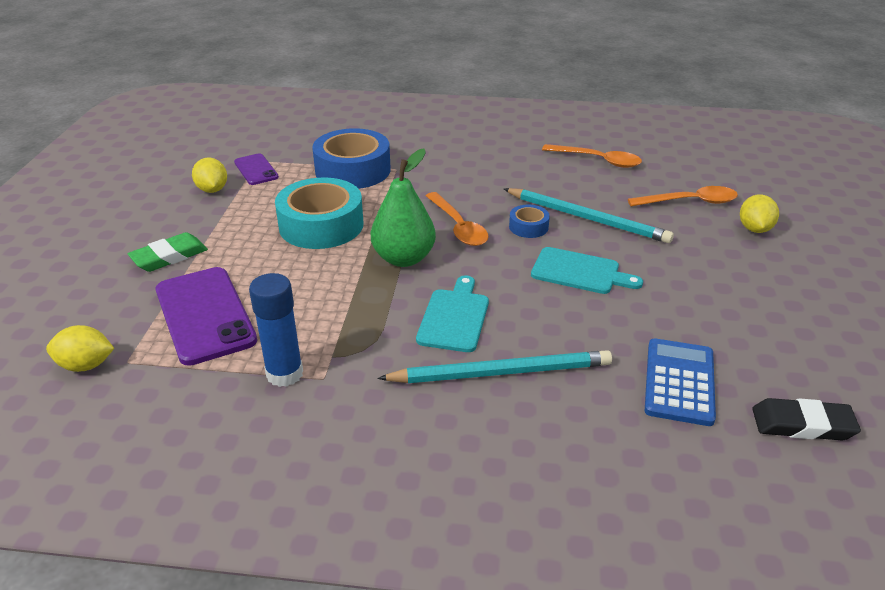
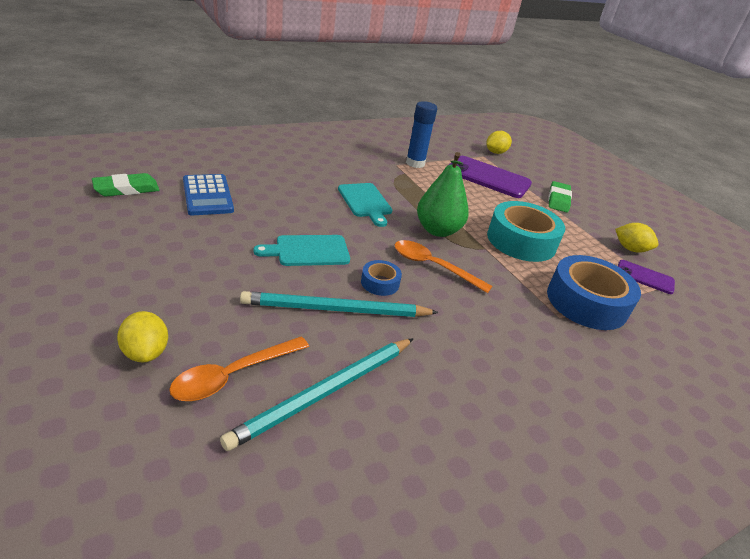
camera: 140 degrees right, 0 degrees up
turquoise pencil [377,350,612,383] -> turquoise pencil moved to [220,338,414,451]
orange spoon [542,144,642,168] -> none
black eraser [752,398,861,440] -> green eraser [92,173,159,197]

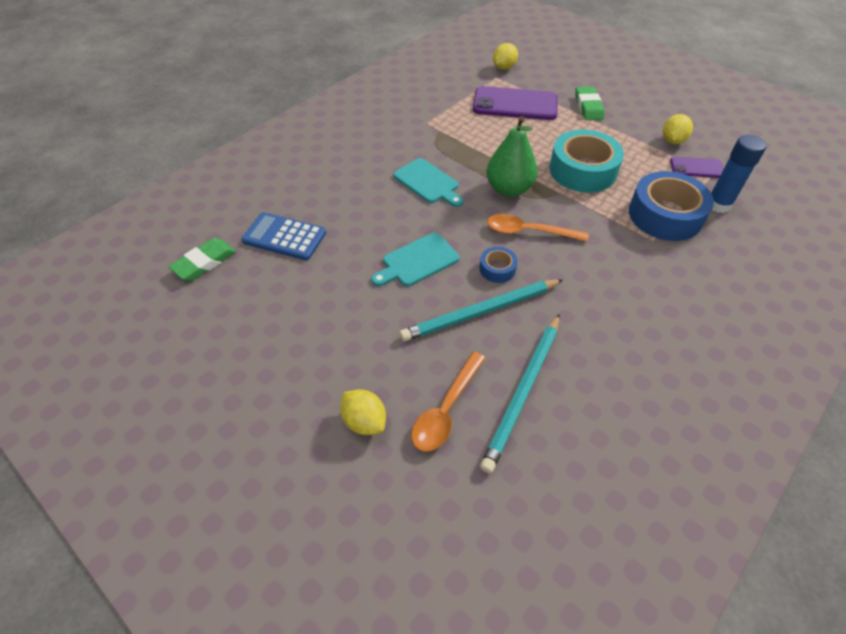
camera: 15 degrees left, 15 degrees up
blue calculator [183,174,234,215] -> blue calculator turned 150 degrees clockwise [241,212,326,260]
blue glue stick [406,101,437,168] -> blue glue stick moved to [711,135,767,213]
yellow lemon [615,223,659,253] -> yellow lemon turned 75 degrees counterclockwise [663,114,693,144]

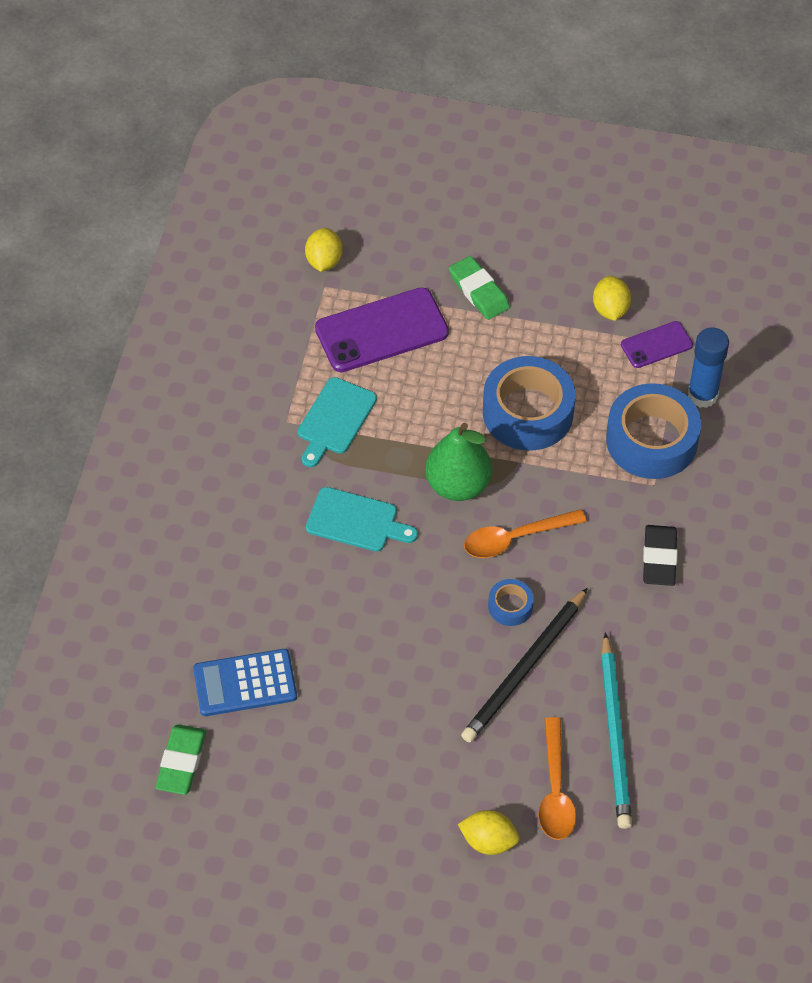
camera: 30 degrees left, 5 degrees up
turquoise cutting board [371,233,460,286] -> turquoise cutting board moved to [298,377,377,467]
turquoise pencil [400,279,563,341] -> black pencil [461,587,588,743]
turquoise tape [549,130,624,193] -> blue tape [483,356,576,451]
none -> black eraser [643,525,677,586]

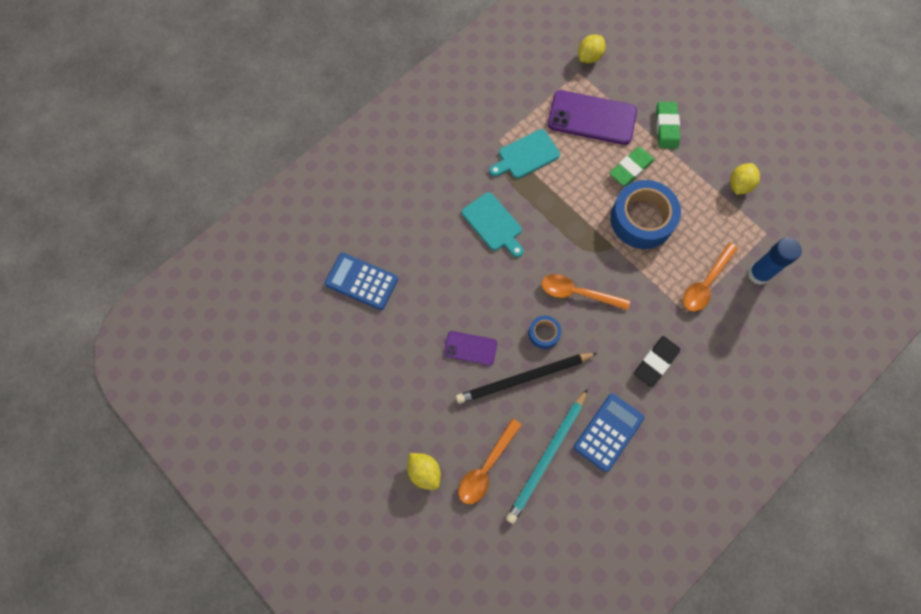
camera: 35 degrees right, 15 degrees up
green eraser [155,724,206,795] -> green eraser moved to [609,147,655,186]
green pear [425,423,492,501] -> none
blue tape [606,383,701,479] -> orange spoon [683,242,738,312]
purple phone [621,321,693,368] -> purple phone moved to [444,331,497,366]
none -> blue calculator [573,394,644,472]

